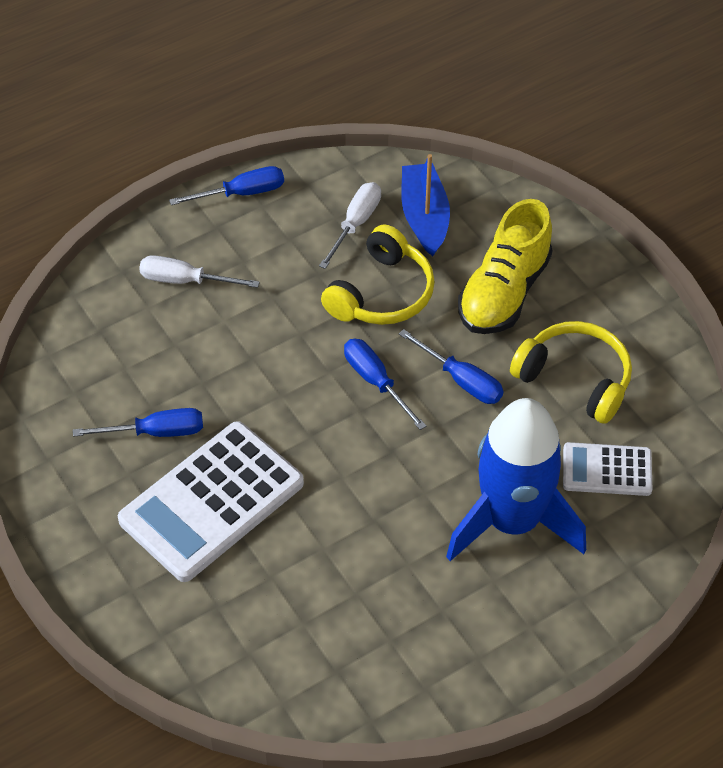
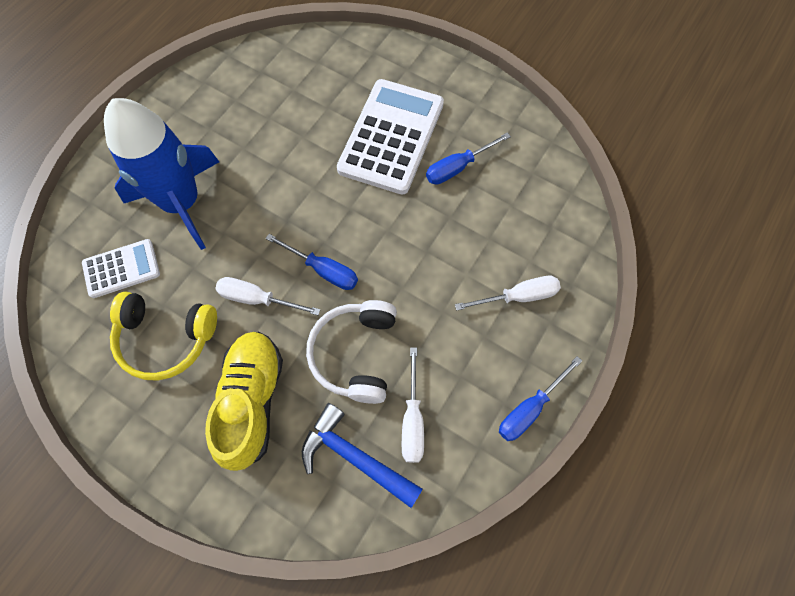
camera: 155 degrees right, 15 degrees up
yellow headphones [321,224,435,325] -> white headphones [306,300,397,404]
blue screwdriver [399,329,503,404] -> white screwdriver [216,277,320,315]
blue boat [401,154,450,257] -> blue hammer [302,403,423,508]

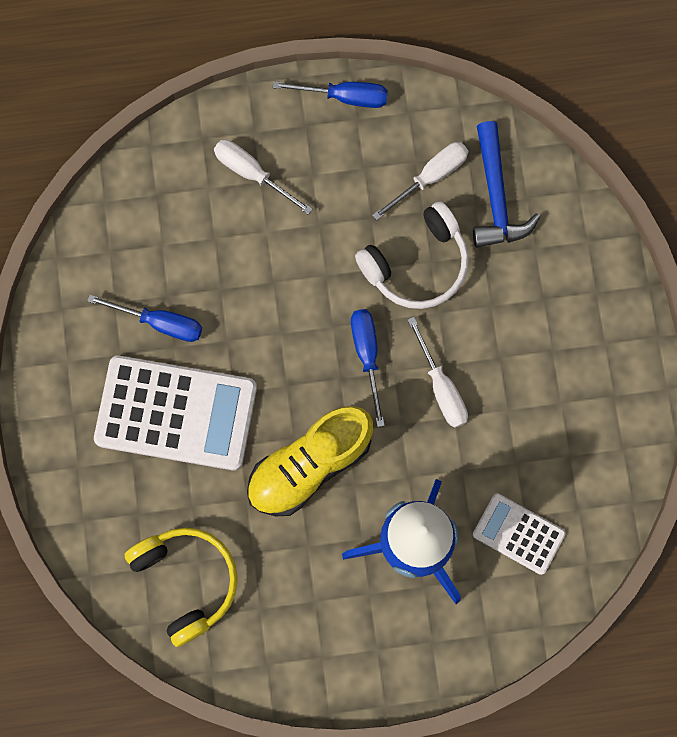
camera: 130 degrees left, 10 degrees up
yellow headphones [110,292,217,381] -> yellow headphones moved to [124,527,238,647]
yellow shoe [205,332,283,471] -> yellow shoe moved to [247,406,373,516]
white calculator [337,79,444,195] -> white calculator turned 150 degrees counterclockwise [94,356,257,471]

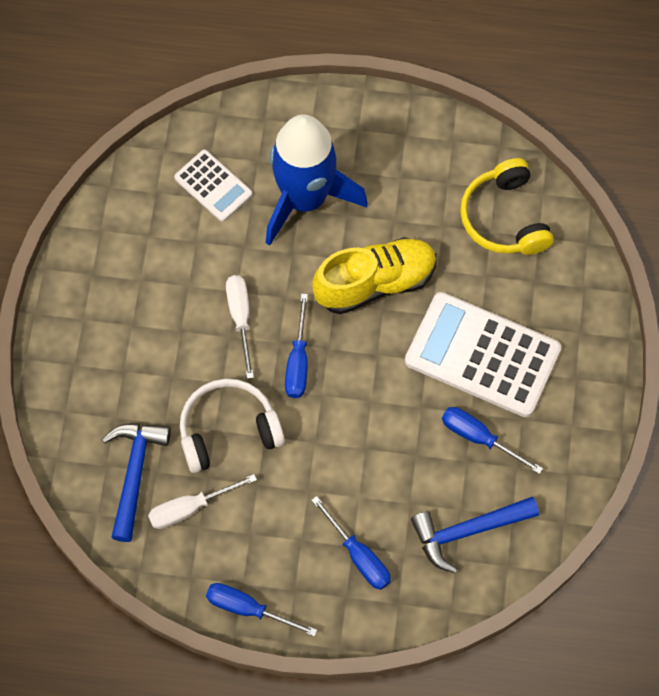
camera: 165 degrees left, 10 degrees down
white screwdriver [214,140,312,215] -> blue screwdriver [311,496,391,590]
none -> blue hammer [411,497,539,573]

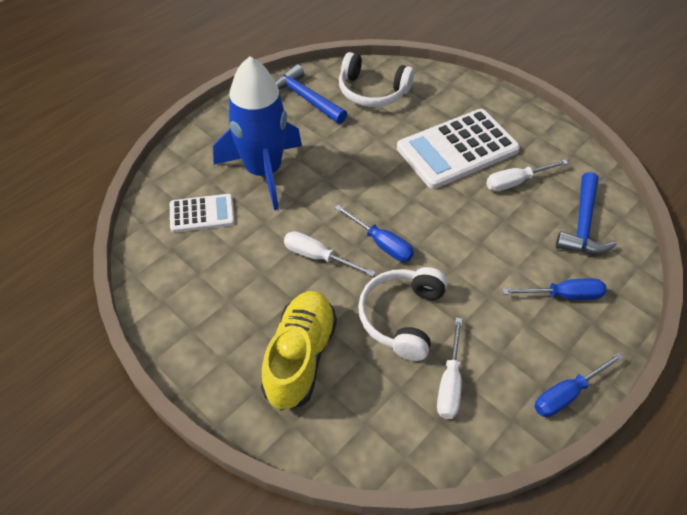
camera: 55 degrees left, 15 degrees down
blue hammer [102,423,171,542] -> blue hammer moved to [275,64,347,124]
yellow shoe [312,237,437,314] -> yellow shoe moved to [261,291,337,410]
blue screwdriver [442,407,543,474] -> white screwdriver [486,159,568,191]
yellow headphones [460,158,554,255] -> white headphones [339,52,414,107]

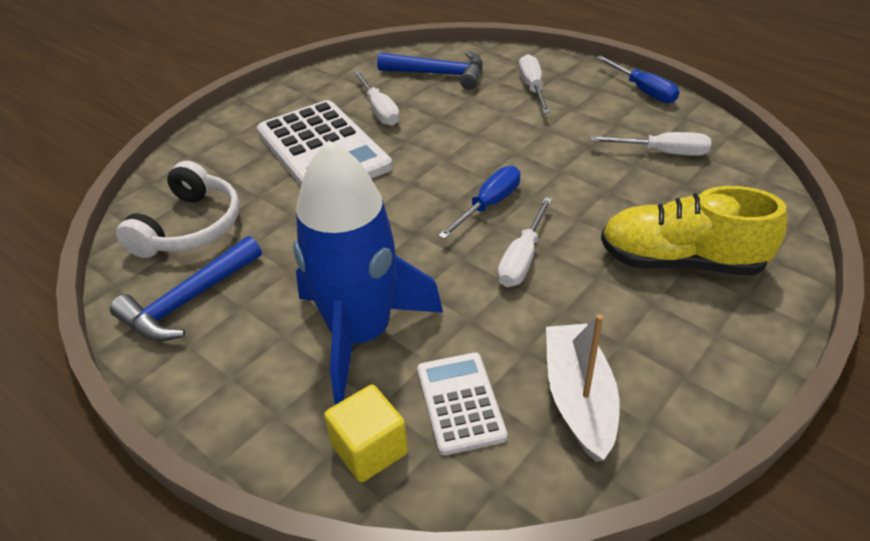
camera: 90 degrees left, 10 degrees down
white headphones [358,267,447,361] -> none
blue screwdriver [502,278,606,300] -> white screwdriver [519,54,550,113]
none -> yellow cube [324,384,408,482]
none -> white boat [546,314,620,462]

